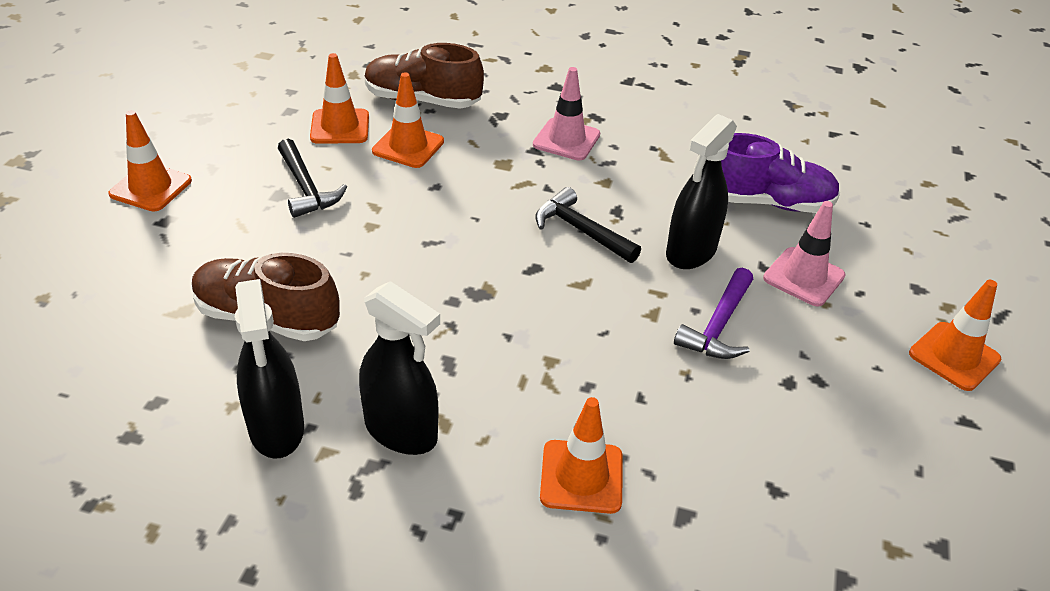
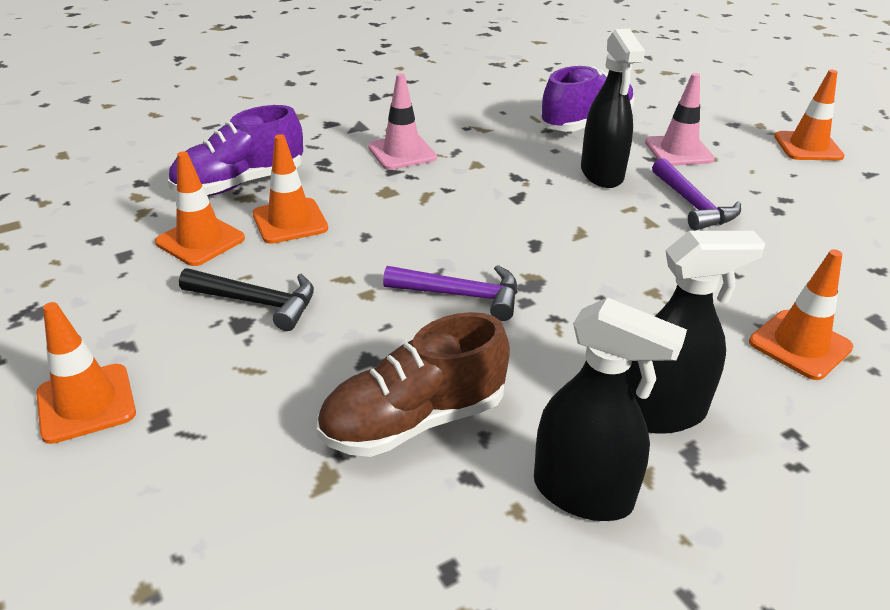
camera: 45 degrees left, 5 degrees down
brown shoe [364,43,484,109] -> purple shoe [168,105,303,196]
black hammer [535,187,641,263] -> none
none -> purple hammer [383,265,517,321]

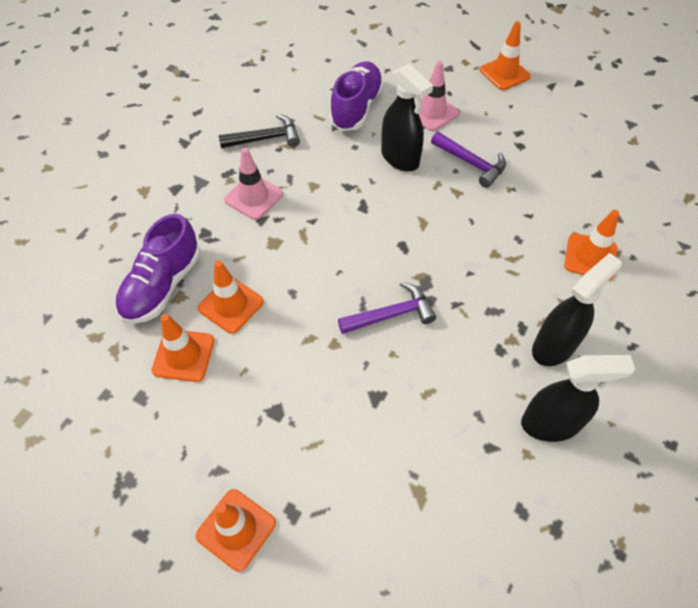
camera: 30 degrees left, 20 degrees up
black hammer [179,268,314,331] -> black hammer moved to [218,114,300,148]
brown shoe [317,312,510,457] -> none

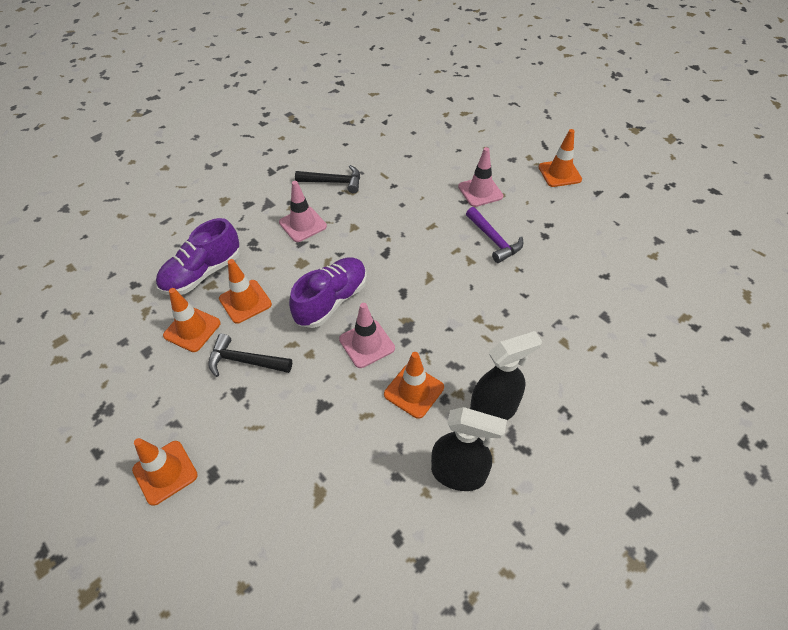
camera: 20 degrees right, 5 degrees down
purple shoe [329,61,384,131] -> purple shoe moved to [289,257,367,328]
purple hammer [338,282,436,334] -> pink traffic cone [339,303,395,368]
black spray bottle [381,64,433,172] -> none
orange traffic cone [564,210,619,281] -> orange traffic cone moved to [384,352,444,419]
none -> black hammer [208,334,292,377]

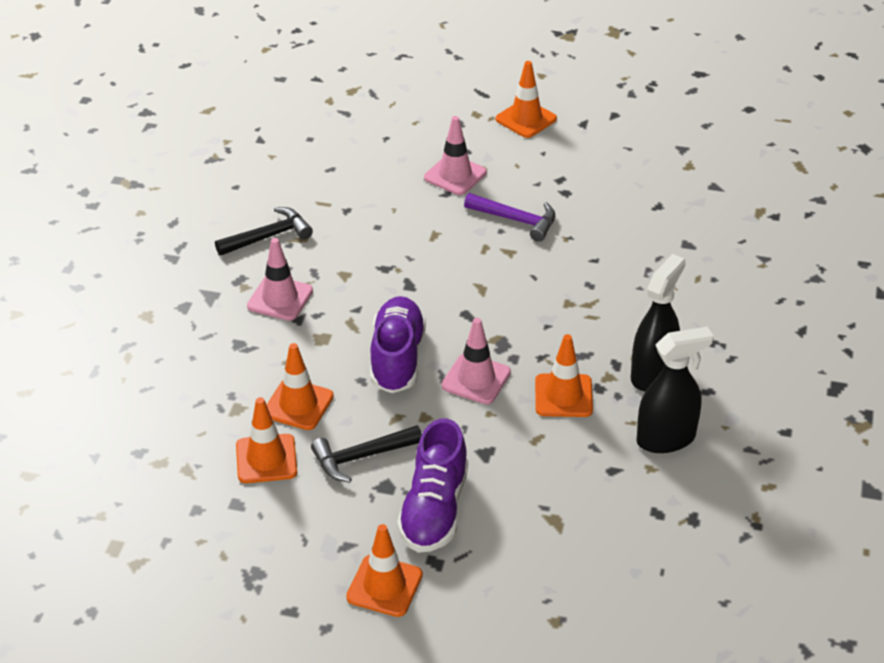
camera: 35 degrees left, 10 degrees down
purple shoe [156,218,240,295] -> purple shoe moved to [397,418,468,553]

